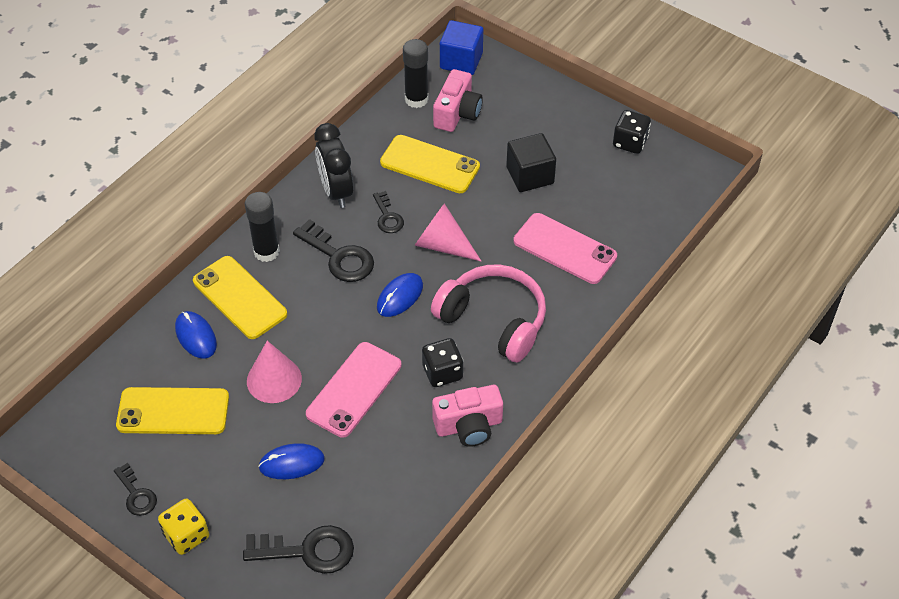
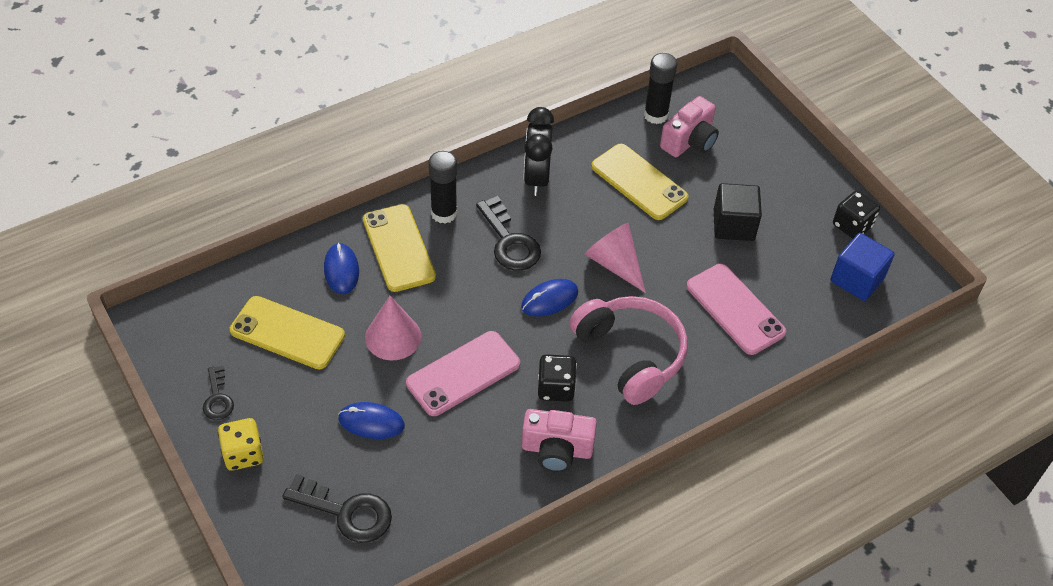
camera: 20 degrees right, 0 degrees up
black key [373,191,404,233] -> none
blue cube [440,20,483,75] -> blue cube moved to [830,233,895,301]

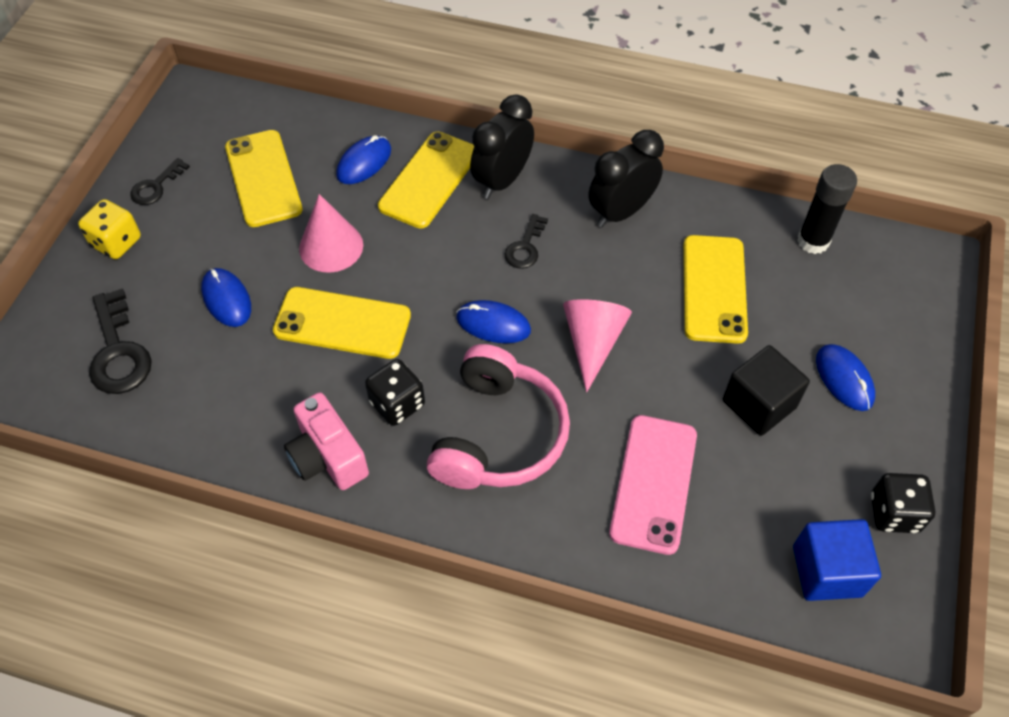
camera: 50 degrees right, 5 degrees up
pink phone [406,331,520,416] -> yellow phone [273,287,411,359]
black glue stick [429,151,457,224] -> black clock [470,95,534,199]
black key [476,196,541,271] -> black key [505,214,548,269], size x0.59
pink camera [660,96,719,157] -> none
none -> blue mouse [816,344,875,411]

